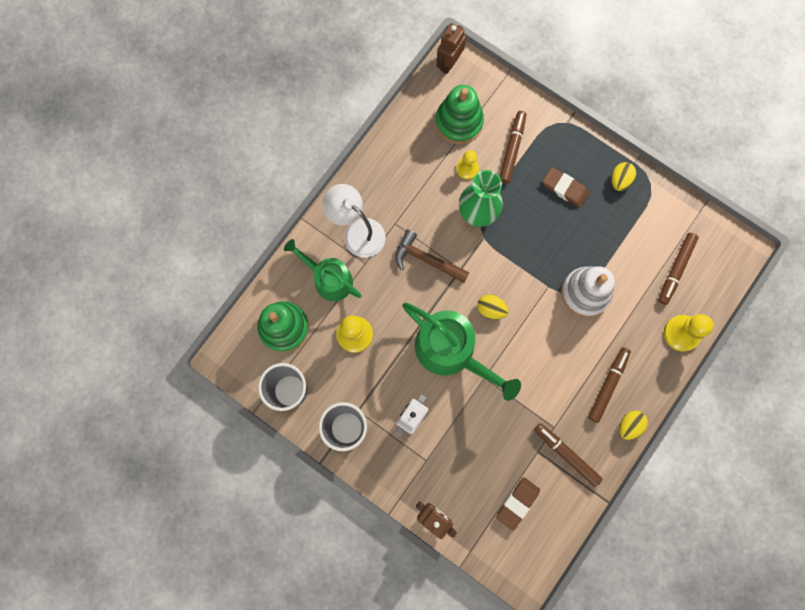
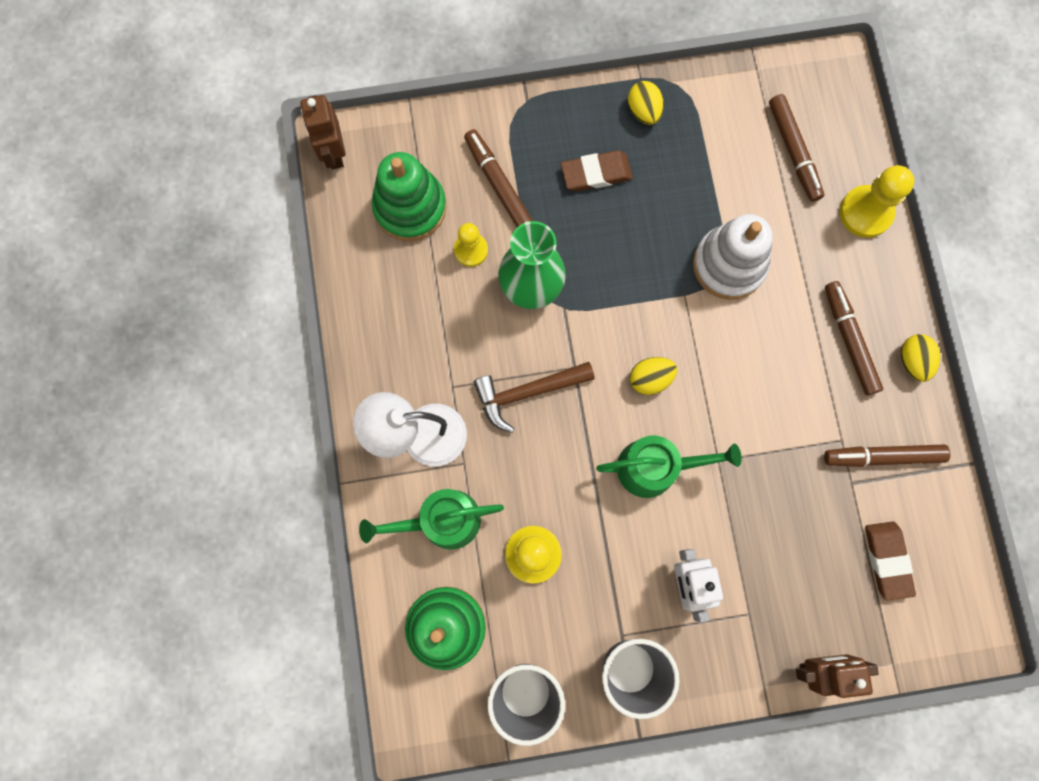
camera: 45 degrees left, 0 degrees up
green watering can [402,302,521,401] -> green watering can [596,436,742,498], size x0.65

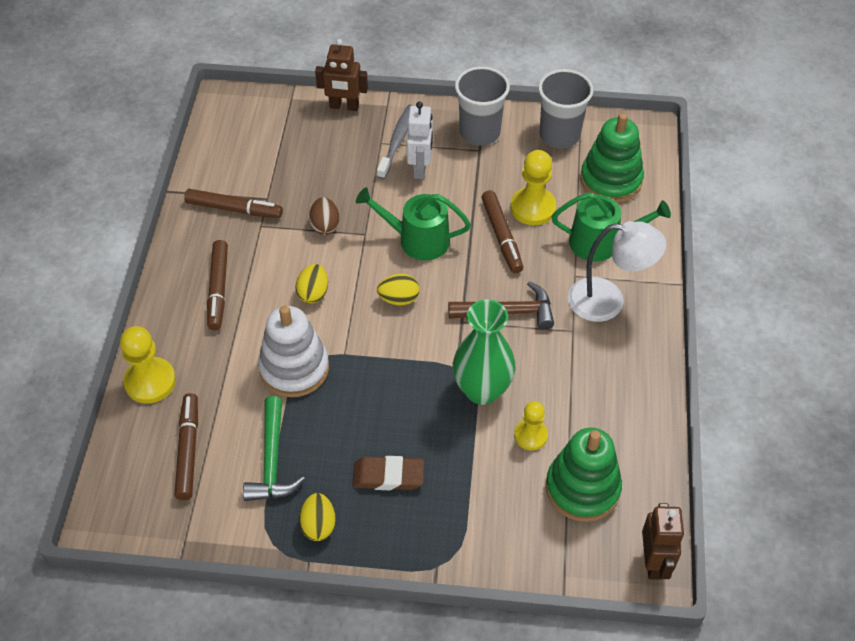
camera: 165 degrees left, 25 degrees down
brown marker [464,129,533,227] -> brown marker moved to [481,190,523,273]
brown eraser [865,521,916,601] -> none
yellow egg [901,334,940,382] -> yellow egg moved to [296,264,328,303]
none -> green hammer [243,396,305,501]
none -> brown egg [309,197,339,235]
none -> grey toothbrush [377,104,414,180]

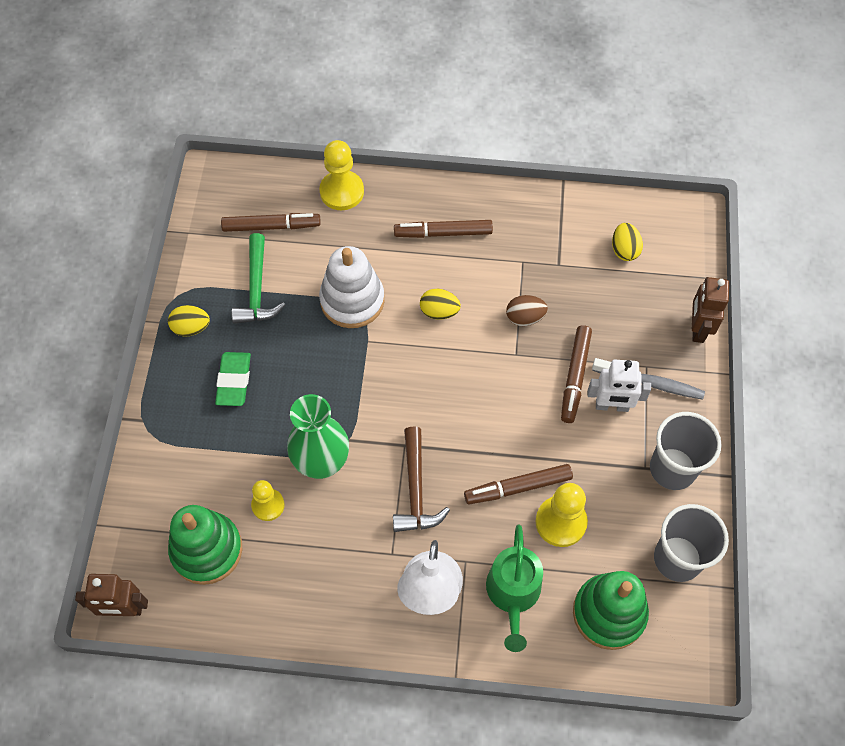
camera: 90 degrees right, 10 degrees up
brown marker [184,189,283,218] -> brown marker moved to [561,325,592,423]
green hammer [243,396,305,501] -> green hammer turned 90 degrees counterclockwise [231,233,285,324]
brown eraser [352,456,424,490] -> green eraser [215,352,251,406]
green watering can [356,187,471,261] -> none
yellow egg [377,274,419,305] -> yellow egg moved to [612,223,643,261]

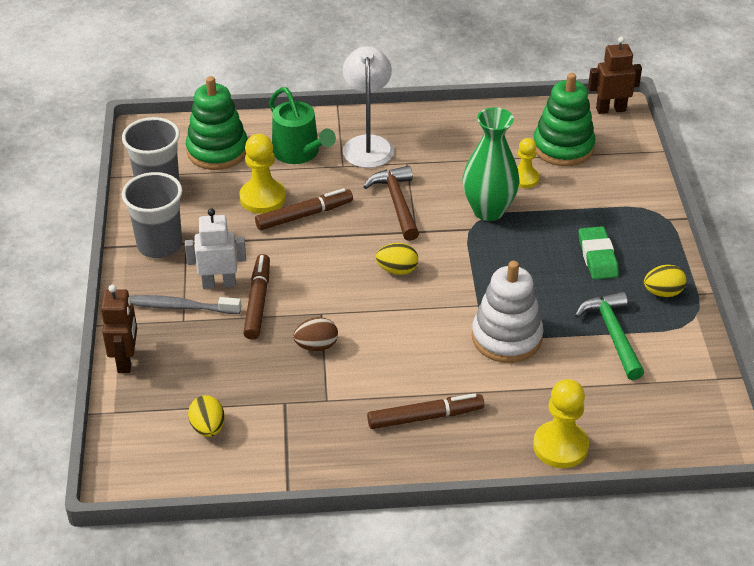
camera: 170 degrees right, 20 degrees down
brown marker [221,213,321,232] -> none
yellow egg [420,289,461,320] -> yellow egg moved to [376,243,418,275]
green watering can [486,524,543,652] -> green watering can turned 150 degrees clockwise [269,87,336,164]

